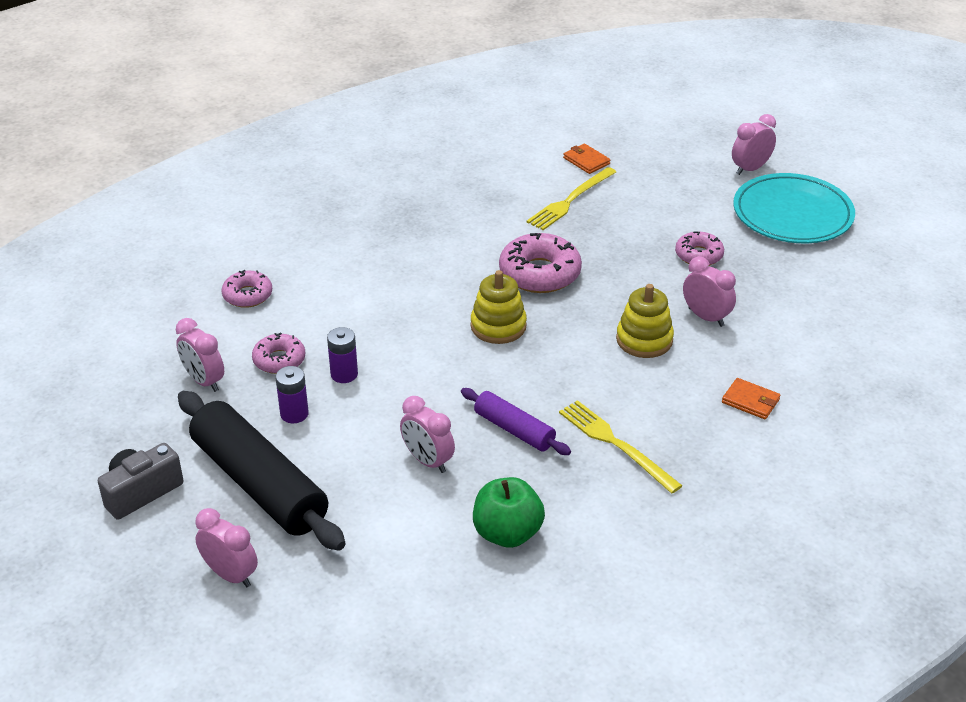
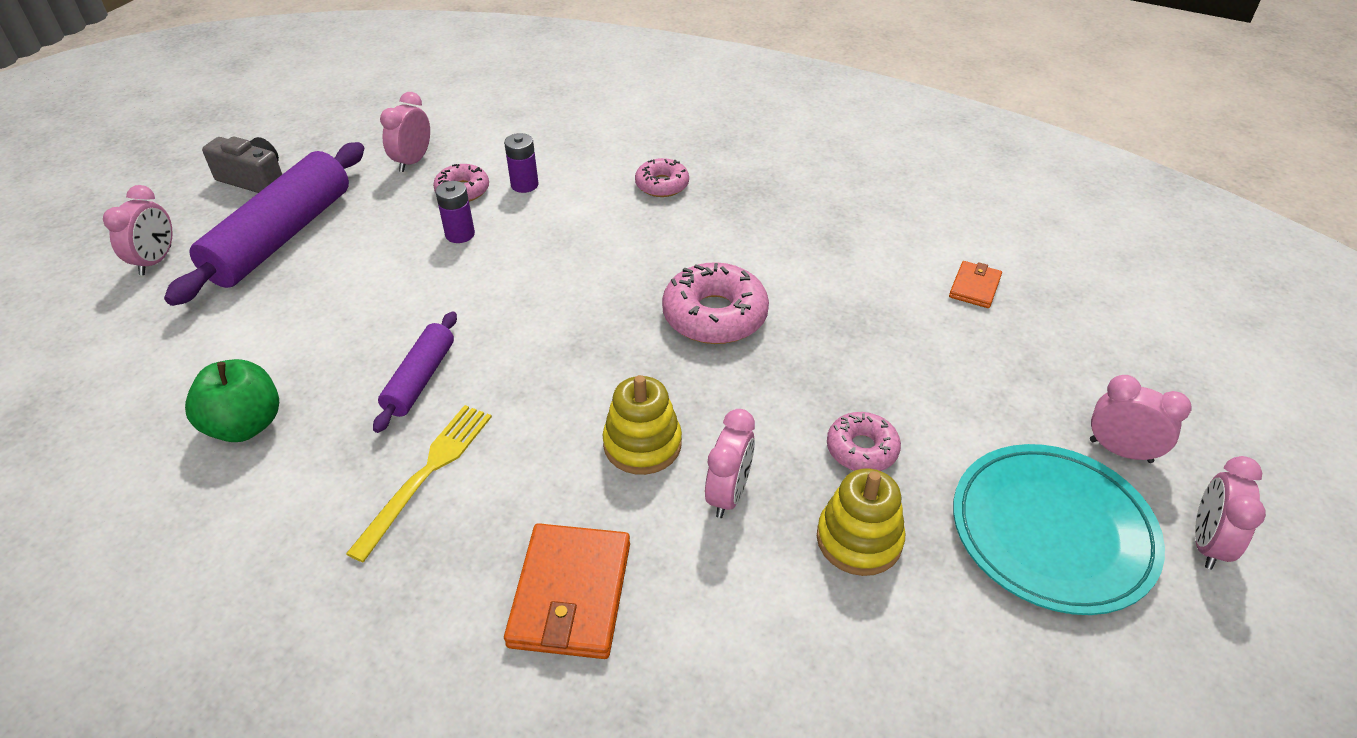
camera: 65 degrees right, 5 degrees up
black rolling pin [178,391,346,551] -> purple rolling pin [164,142,364,306]
pink donut [222,270,272,308] -> pink donut moved to [635,158,689,197]
purple battery [275,366,309,423] -> purple battery moved to [504,133,539,193]
pink clock [400,396,455,473] -> pink clock moved to [1195,456,1266,569]
yellow stacking toy [471,270,527,344] -> yellow stacking toy moved to [817,469,906,576]
yellow fork [527,167,616,230] -> none
orange wallet [722,378,780,420] -> orange wallet [504,523,630,659], size x1.84

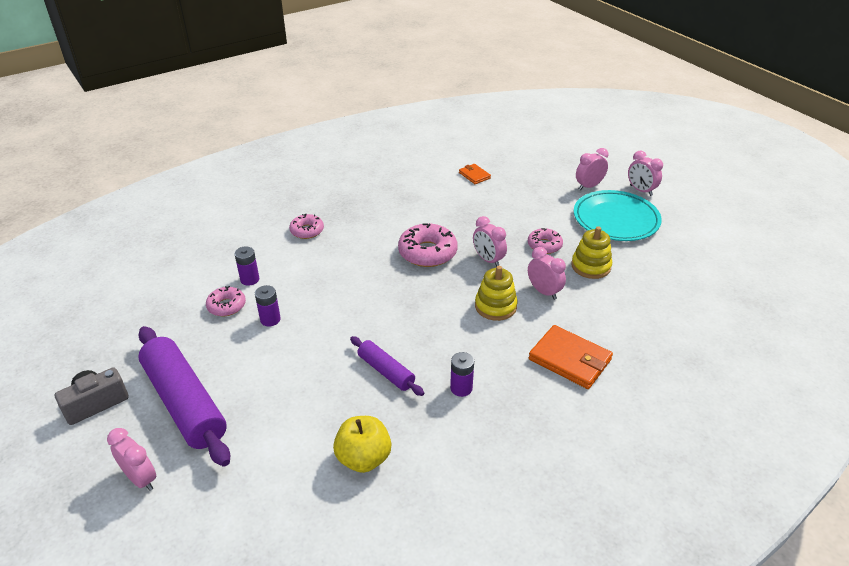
camera: 60 degrees left, 5 degrees down
green apple [185,359,279,442] -> yellow apple [333,416,391,473]
yellow fork [346,405,492,562] -> purple battery [450,352,474,397]
pink clock [380,92,430,172] -> pink clock moved to [473,216,507,267]

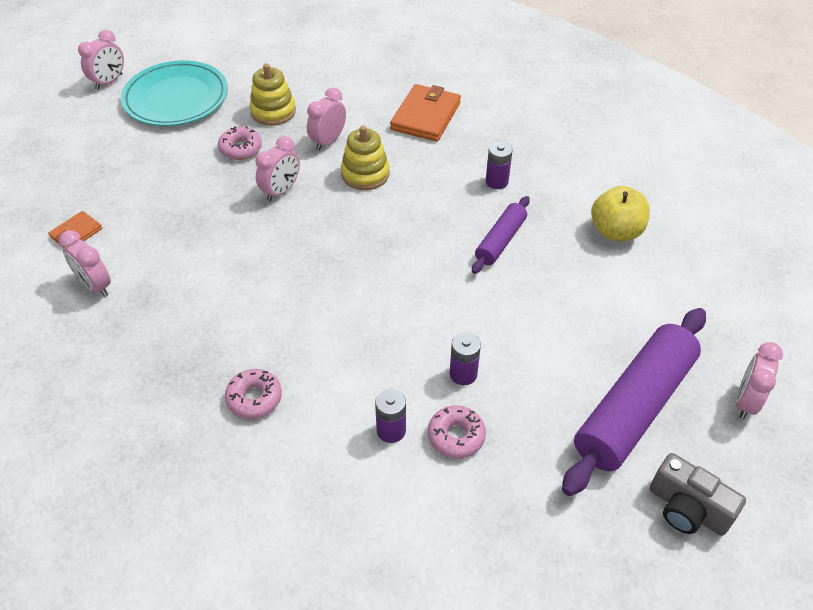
camera: 105 degrees left, 10 degrees up
pink donut [398,223,458,267] -> none
pink clock [576,148,609,190] -> pink clock moved to [59,230,111,297]

